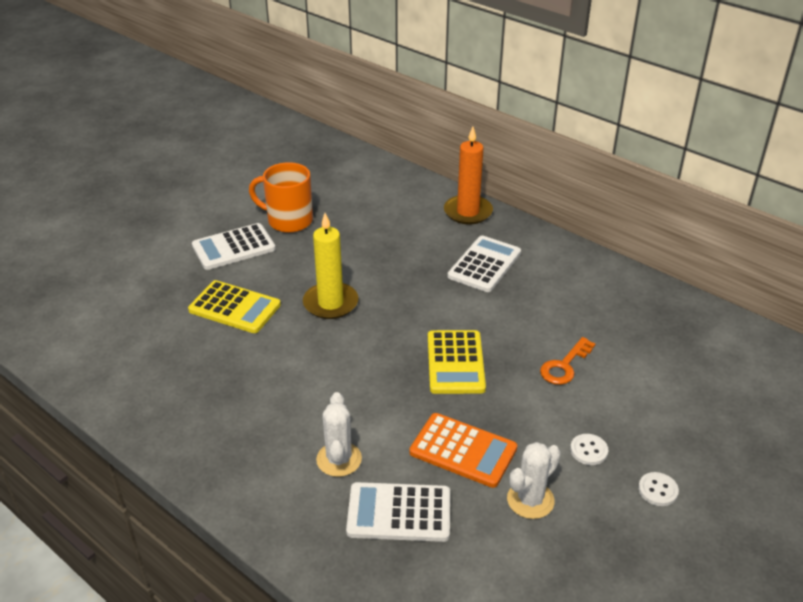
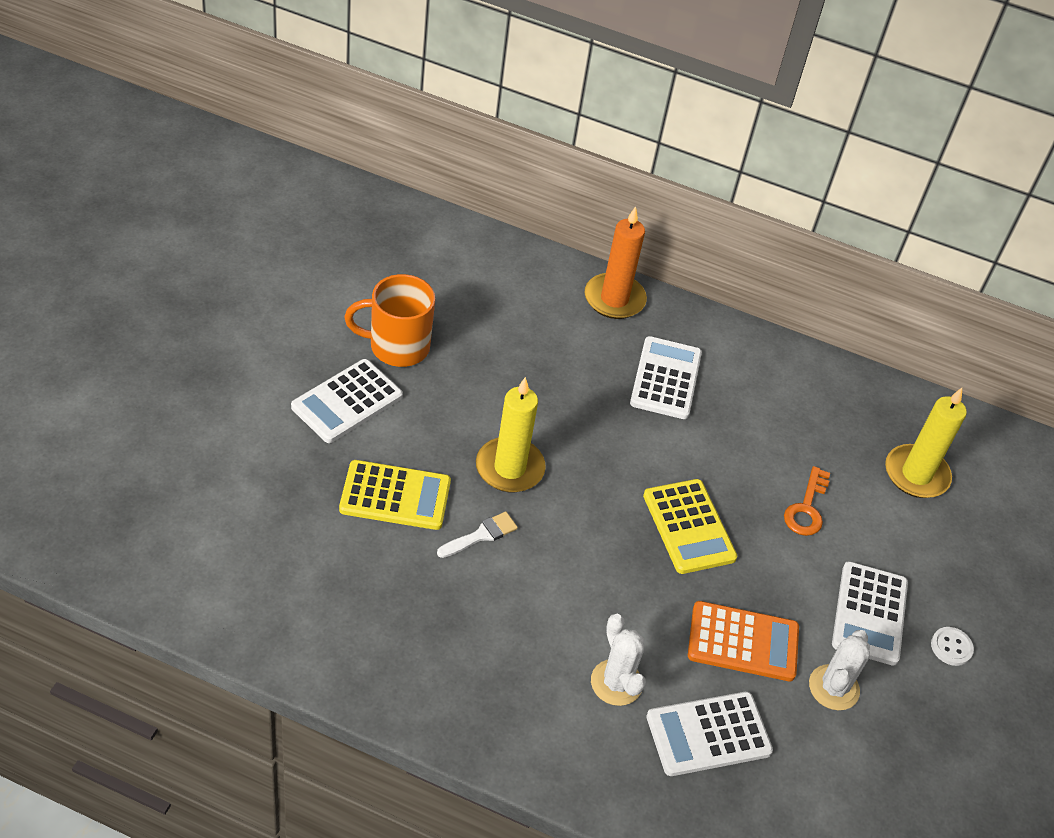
camera: 25 degrees left, 10 degrees up
white button [570,434,608,465] -> white calculator [832,561,908,666]
none -> white brush [437,512,518,558]
none -> yellow candle [885,388,967,498]

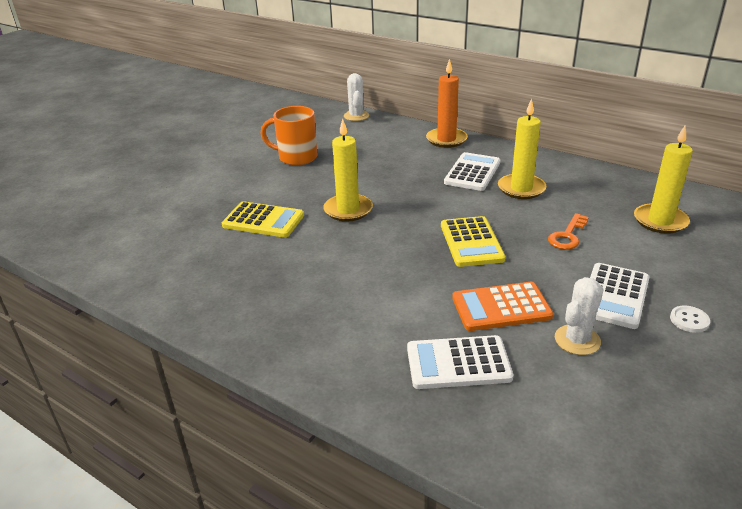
camera: 20 degrees right, 15 degrees down
white calculator [291,359,403,443] -> none
white brush [437,512,518,558] -> none
white cactus [591,614,646,706] -> white cactus moved to [344,73,369,121]
orange calculator [688,601,799,681] -> orange calculator turned 150 degrees clockwise [452,282,553,331]
none -> yellow candle [498,99,546,199]

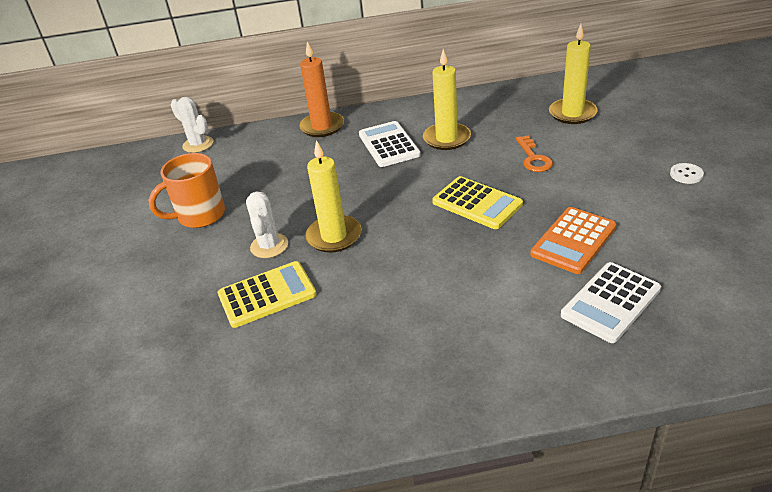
camera: 40 degrees left, 5 degrees up
white cactus [555,277,604,355] -> white cactus moved to [246,191,288,258]
white calculator [590,263,649,329] -> none

